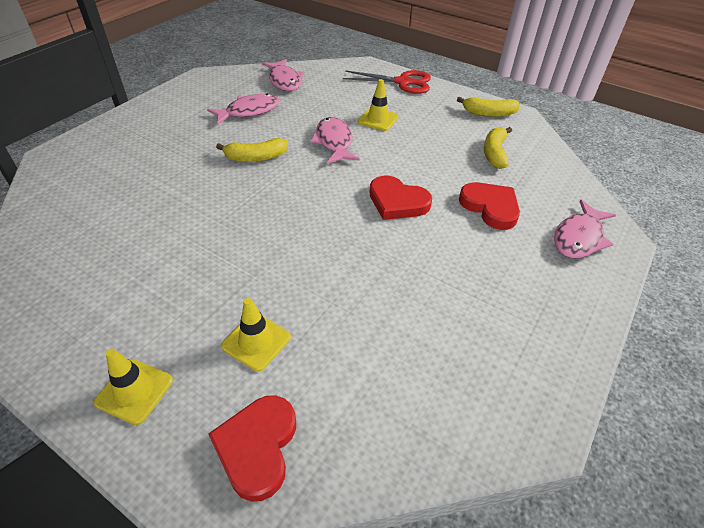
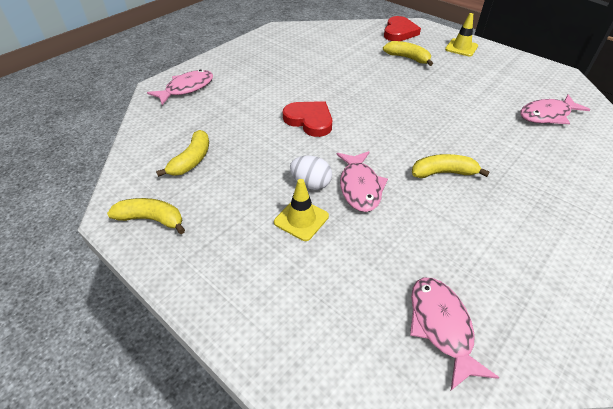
camera: 170 degrees left, 0 degrees up
pink fish [207,93,280,125] -> pink fish moved to [520,95,590,124]
yellow traffic cone [221,298,291,372] -> yellow banana [383,41,433,66]
red scissors [343,70,431,94] -> none
red heart [459,182,520,230] -> none
none -> white egg [290,156,332,190]

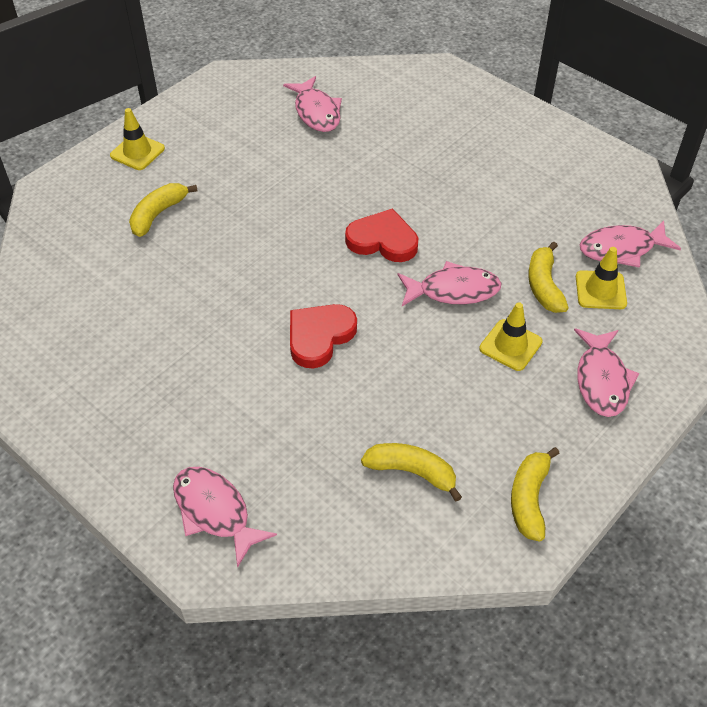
camera: 90 degrees left, 5 degrees up
white egg [290,156,332,190] -> none
red heart [384,16,421,41] -> red heart moved to [345,208,418,262]
yellow banana [412,154,490,178] -> yellow banana moved to [528,241,569,313]
none -> pink fish [574,328,640,417]
none -> yellow traffic cone [576,247,627,309]

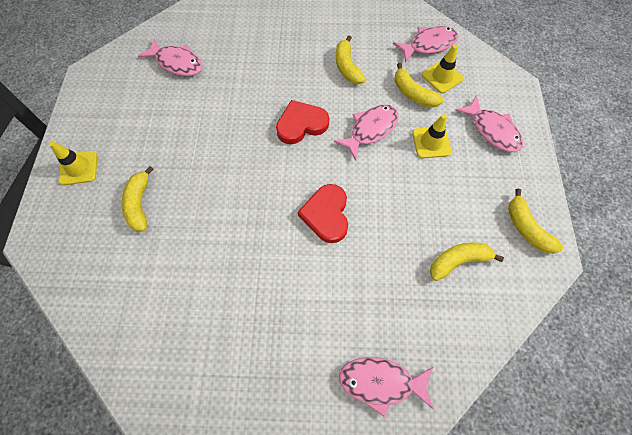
camera: 40 degrees left, 15 degrees up
pink fish [580,221,681,268] -> pink fish turned 150 degrees counterclockwise [393,26,458,63]
none -> yellow banana [336,35,366,84]

